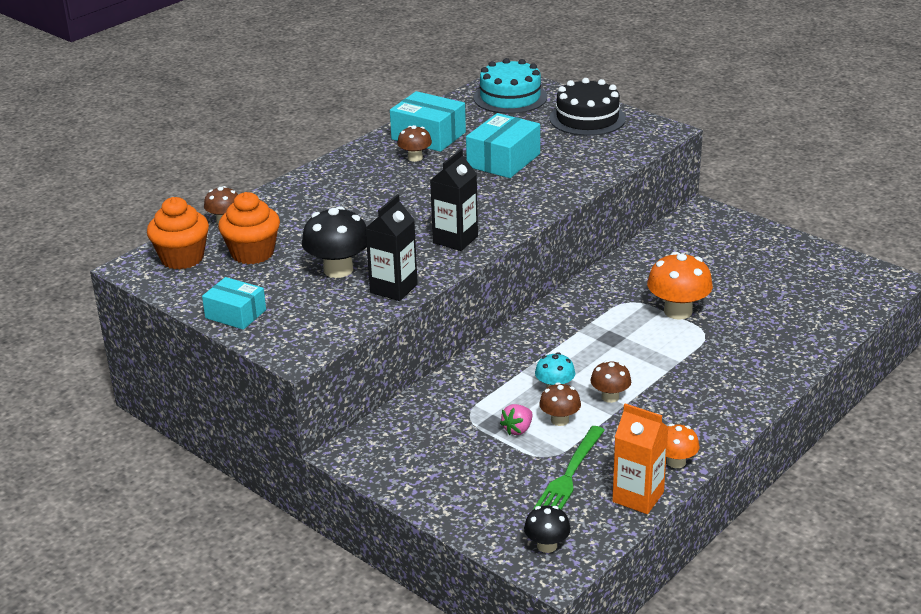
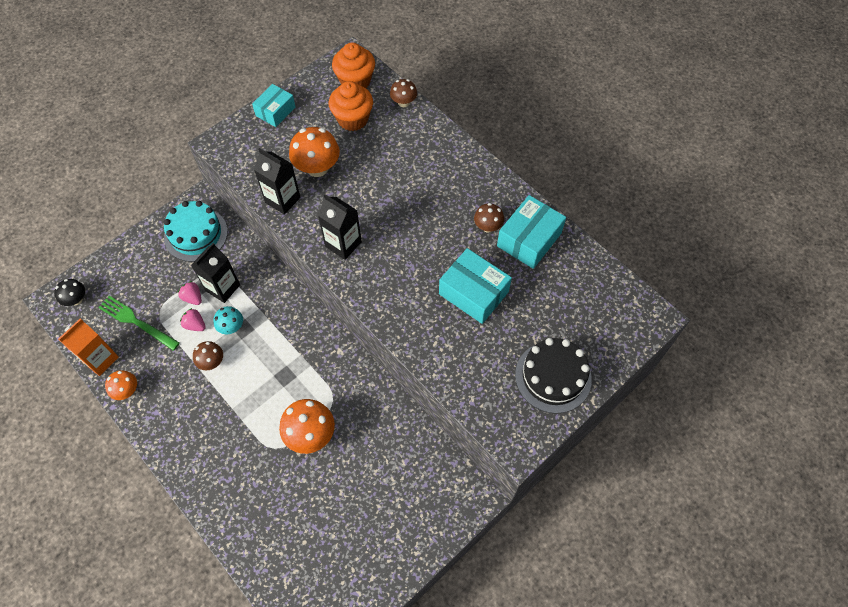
camera: 95 degrees right, 30 degrees up
black mushroom [302,206,367,278] -> orange mushroom [289,127,340,177]
turquoise cake [474,58,547,114] -> turquoise cake moved to [164,201,228,262]
brown mushroom [539,382,581,426] -> pink strawberry [180,308,206,331]
none -> black carton [191,243,240,303]

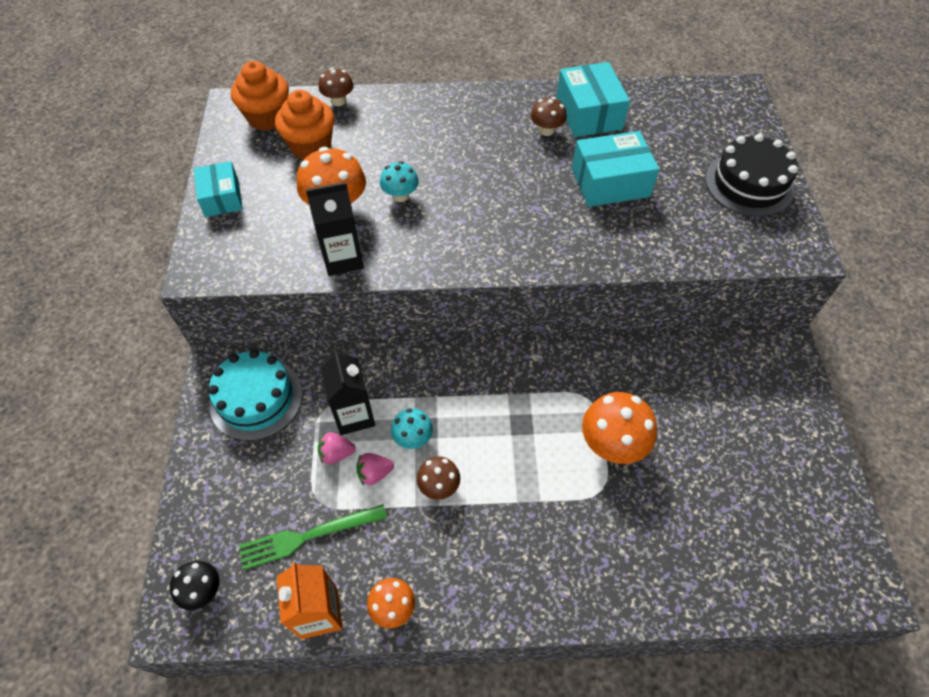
camera: 50 degrees left, 5 degrees down
black carton [318,194,362,260] -> none
none -> turquoise mushroom [380,161,419,202]

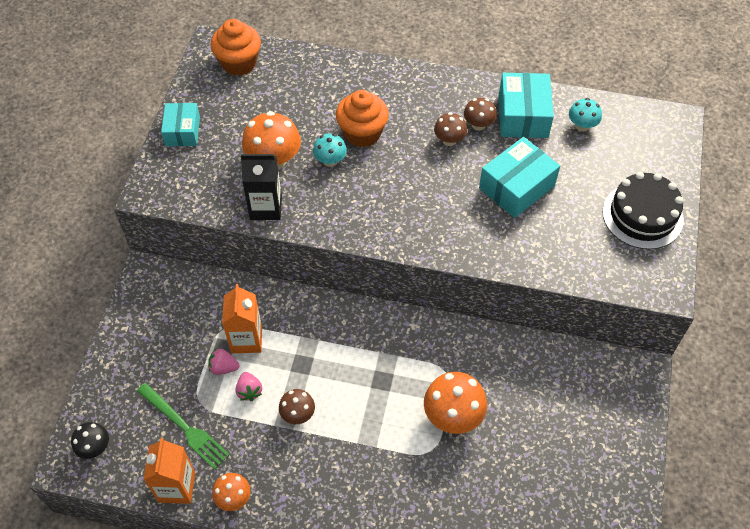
camera: 15 degrees right, 0 degrees up
turquoise cake [208,349,302,441] -> none
green fork [239,504,387,570] -> green fork turned 135 degrees counterclockwise [137,383,230,469]
orange cupcake [275,90,335,160] -> orange cupcake moved to [336,90,389,147]
brown mushroom [319,68,354,106] -> brown mushroom moved to [434,112,467,146]
black carton [321,349,375,435] -> orange carton [222,284,262,353]
pink strawberry [356,453,394,485] -> pink strawberry turned 105 degrees counterclockwise [236,372,262,401]
turquoise mushroom [391,408,433,449] -> turquoise mushroom moved to [569,98,602,132]
turquoise box [572,131,659,207] -> turquoise box turned 45 degrees counterclockwise [479,137,560,218]

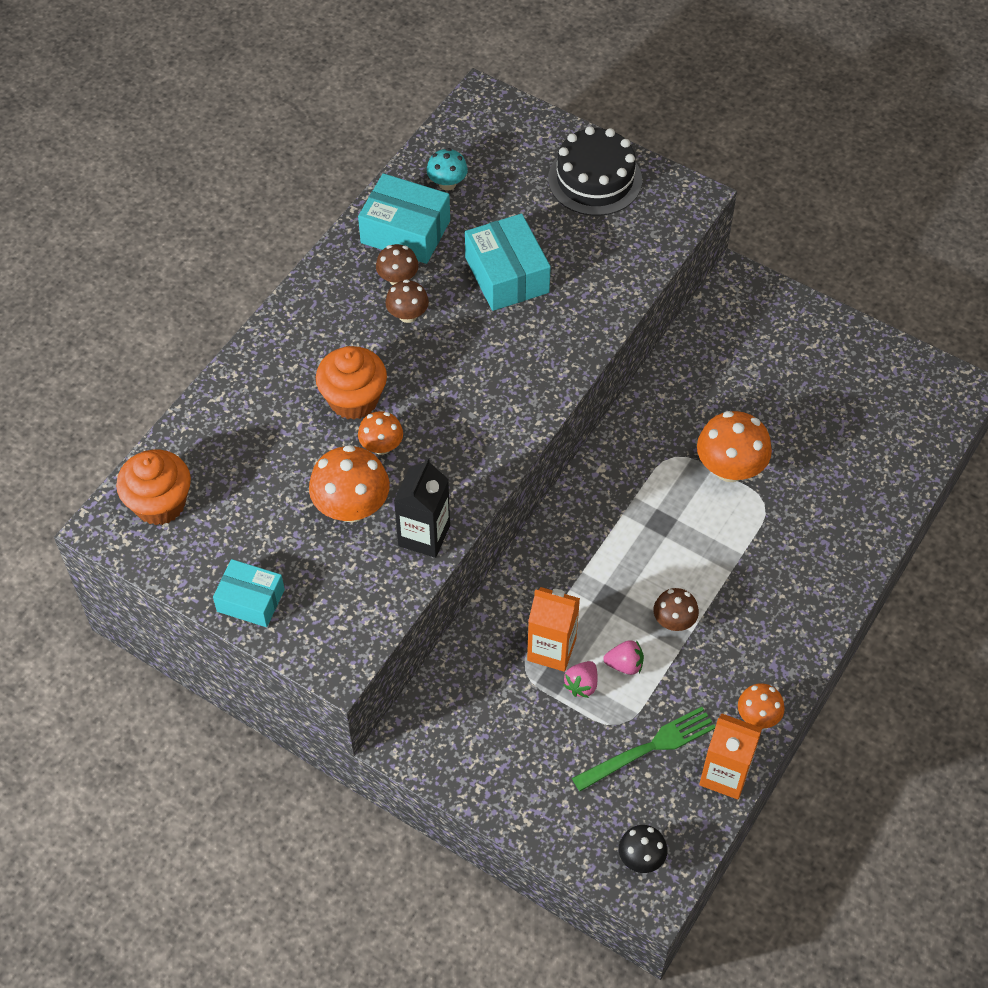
camera: 70 degrees left, 0 degrees up
turquoise mushroom [313,133,347,167] -> orange mushroom [358,411,403,455]

